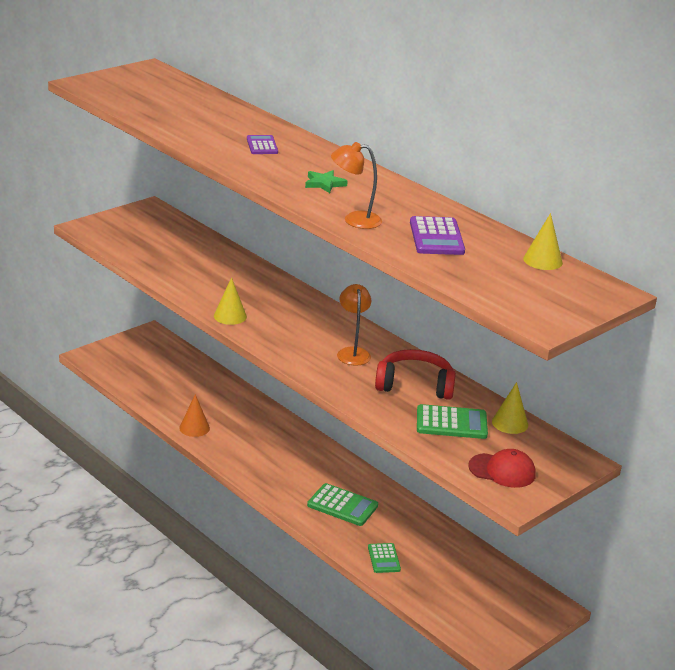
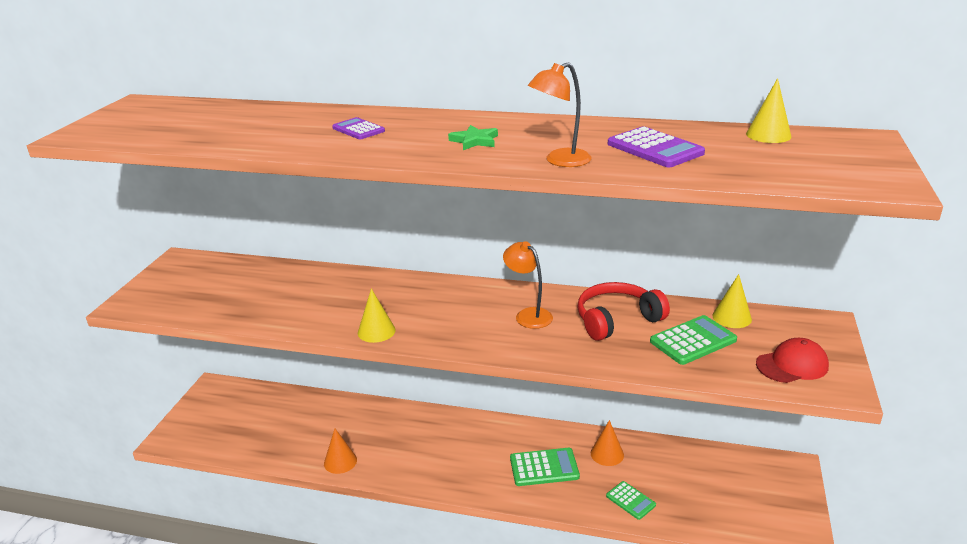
camera: 30 degrees left, 0 degrees up
none -> orange cone [591,420,624,466]

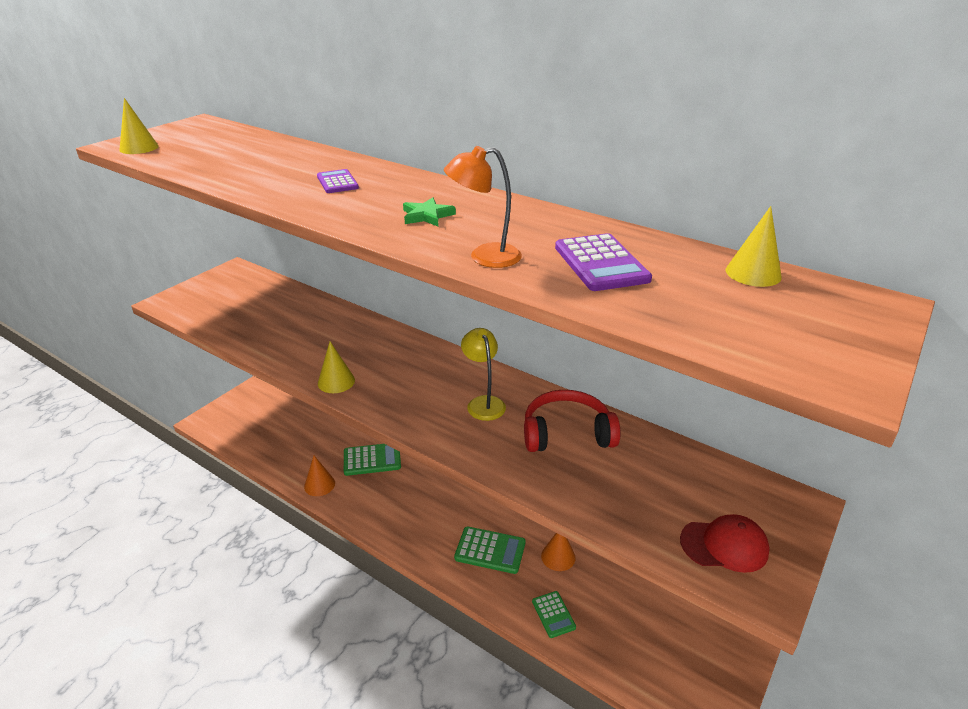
camera: 20 degrees right, 5 degrees up
orange lamp [503,241,553,329] -> yellow lamp [461,328,506,421]
green calculator [650,315,737,365] -> green calculator moved to [344,444,401,476]
yellow cone [713,274,752,328] -> yellow cone moved to [119,98,159,154]

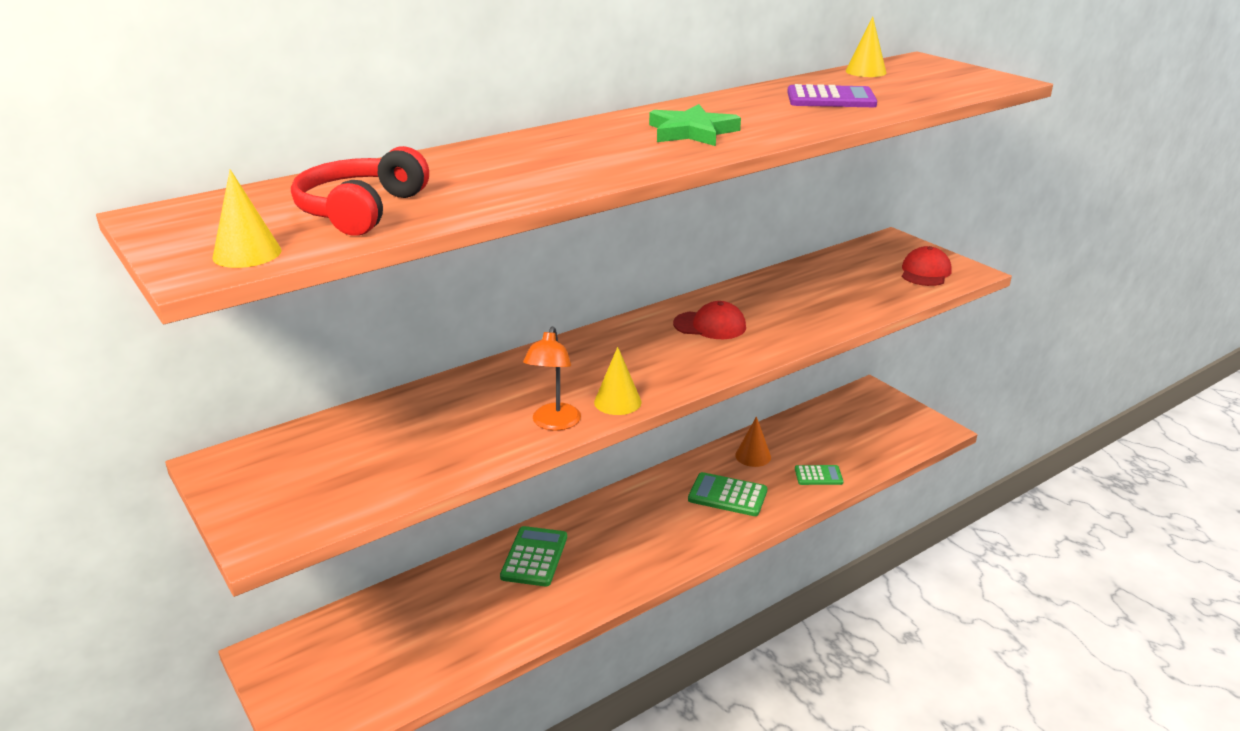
camera: 70 degrees left, 5 degrees down
orange cone [304,456,335,496] -> none
purple calculator [317,169,359,193] -> none
green star [403,197,456,226] -> green star [649,104,741,146], size x1.60
orange lamp [444,146,522,268] -> orange lamp moved to [523,326,581,431]
green calculator [454,526,526,574] -> green calculator turned 105 degrees counterclockwise [688,472,768,516]
yellow lamp [461,328,506,421] -> red cap [673,301,746,339]
red headphones [524,390,620,452] -> red headphones moved to [291,146,429,236]

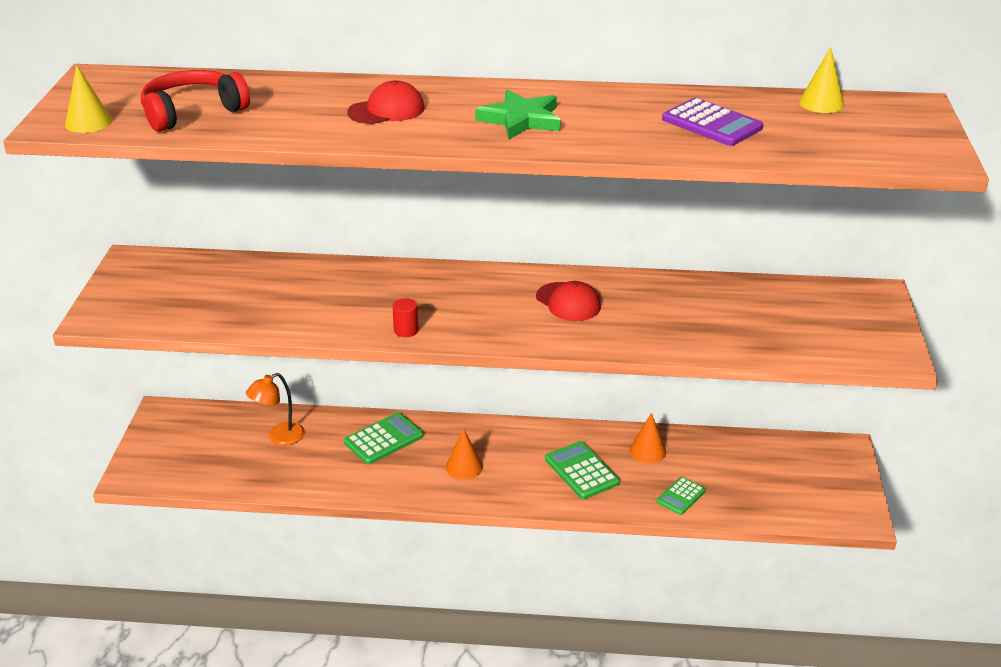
camera: 40 degrees right, 5 degrees up
orange lamp [523,326,581,431] -> orange lamp moved to [246,373,305,446]
yellow cone [594,347,642,415] -> red cylinder [392,298,418,337]
green calculator [795,465,844,485] -> green calculator turned 90 degrees clockwise [657,476,706,515]
red cap [902,246,952,286] -> red cap moved to [347,81,425,124]
none -> orange cone [446,428,483,480]

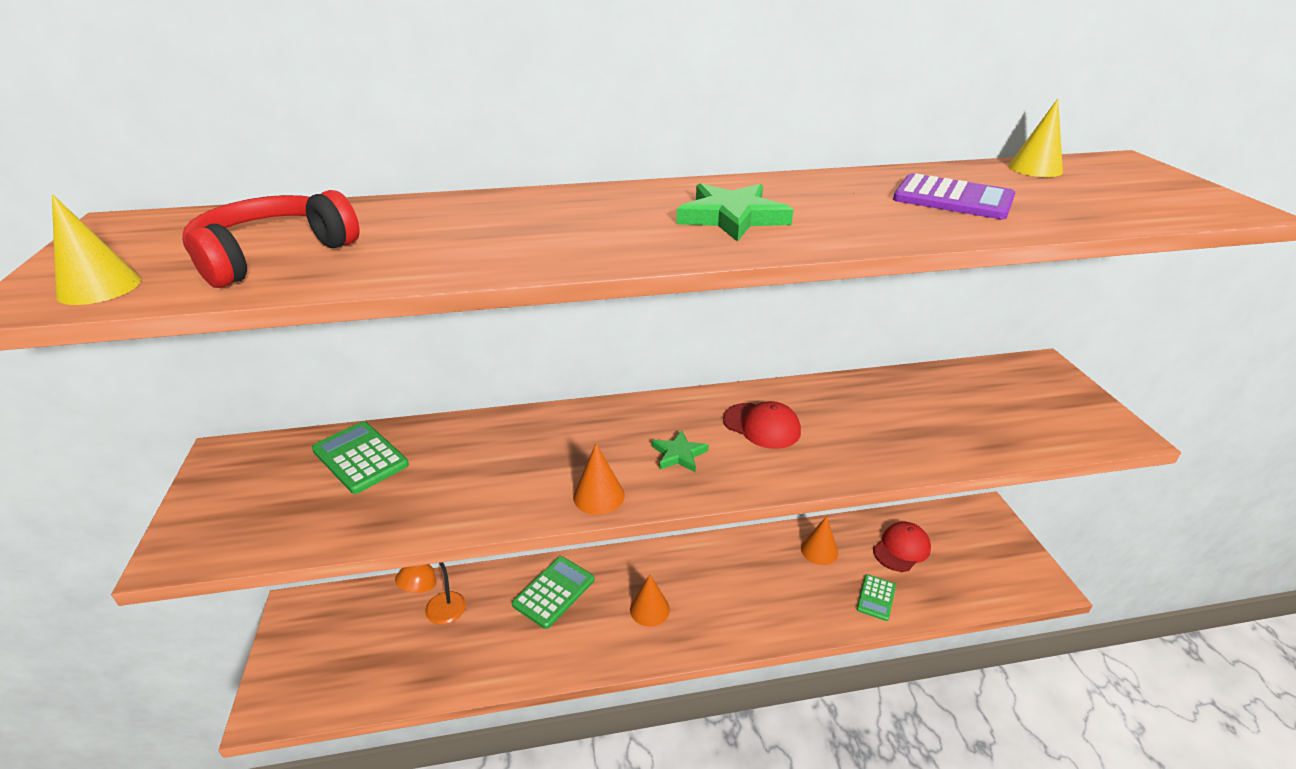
camera: 15 degrees left, 0 degrees up
red cap [347,81,425,124] -> red cap moved to [873,522,931,572]
red cylinder [392,298,418,337] -> orange cone [573,443,625,515]
green calculator [545,441,620,499] -> green calculator moved to [312,421,409,494]
none -> green star [652,430,709,472]

